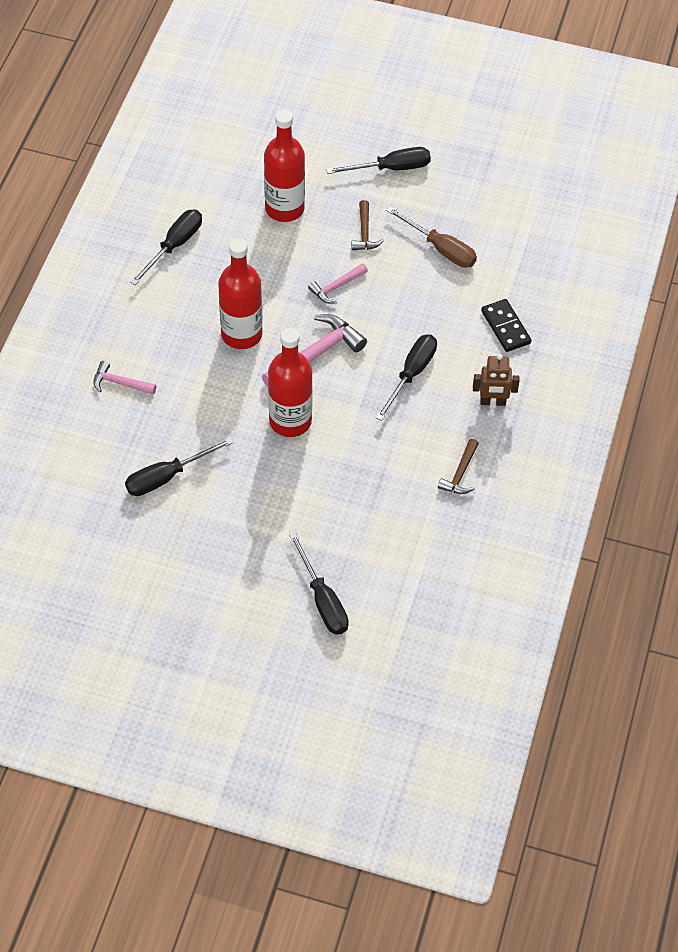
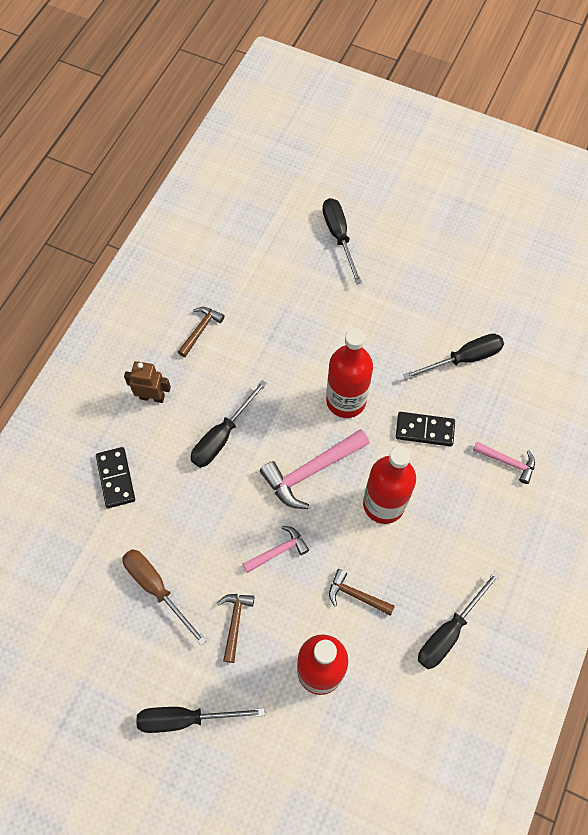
camera: 170 degrees left, 10 degrees up
none -> brown hammer [329,569,395,616]
none -> black domino [396,412,455,446]

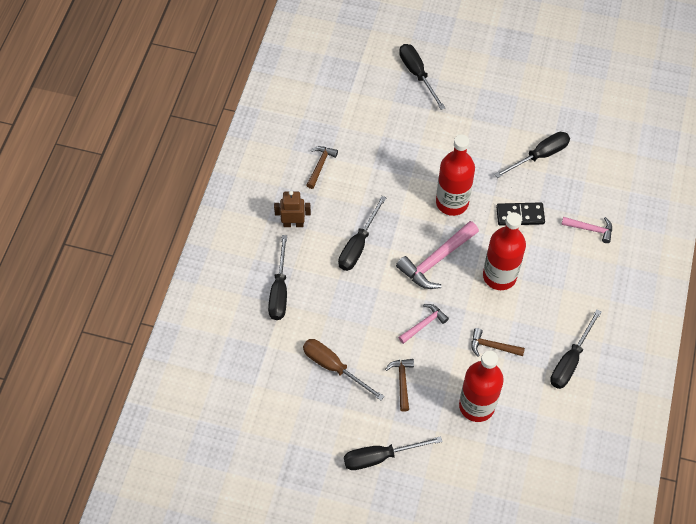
camera: 10 degrees left, 5 degrees down
black domino [96,447,135,508] -> black screwdriver [268,235,287,320]

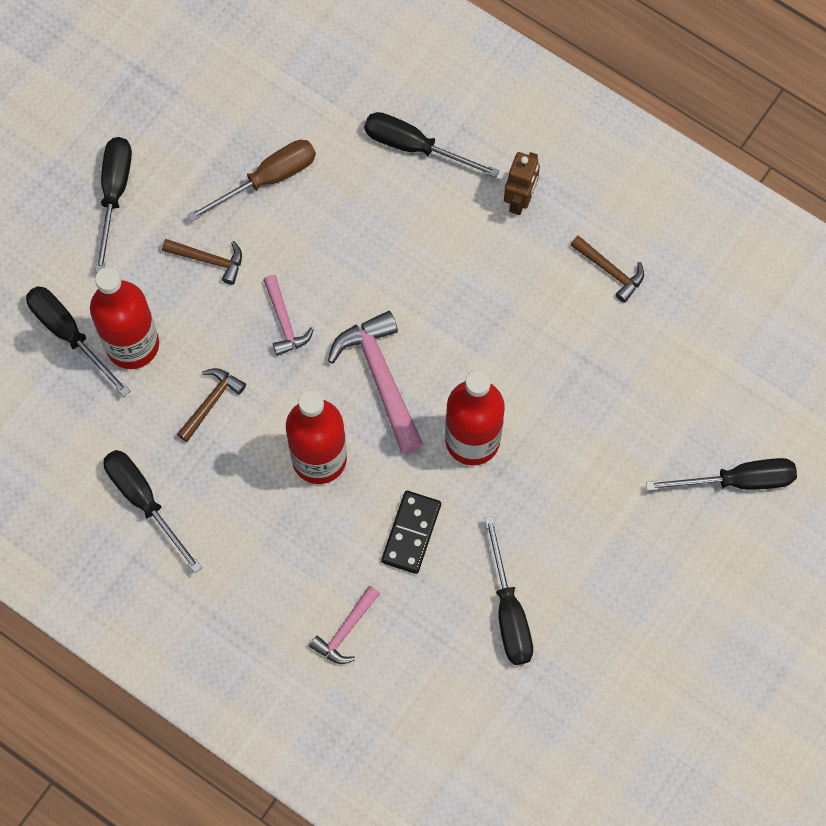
camera: 110 degrees right, 10 degrees up
black screwdriver [338,196,386,271] -> black screwdriver moved to [26,286,130,396]

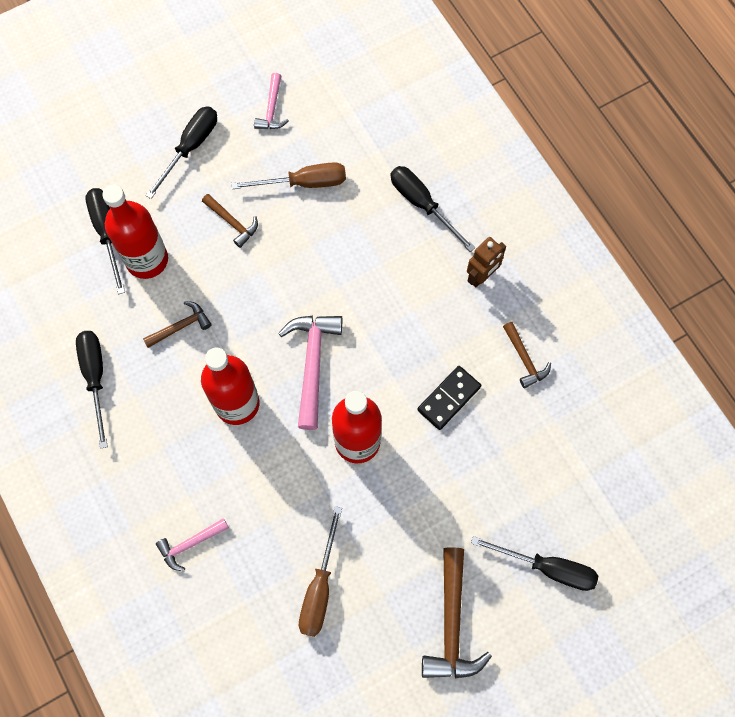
camera: 25 degrees right, 0 degrees up
pink hammer [263,275,314,356] -> pink hammer moved to [254,73,289,129]
black domino [381,491,441,574] -> black domino moved to [417,366,481,430]
black screwdriver [484,516,533,665] -> brown screwdriver [299,506,342,637]
none -> brown hammer [422,547,492,679]

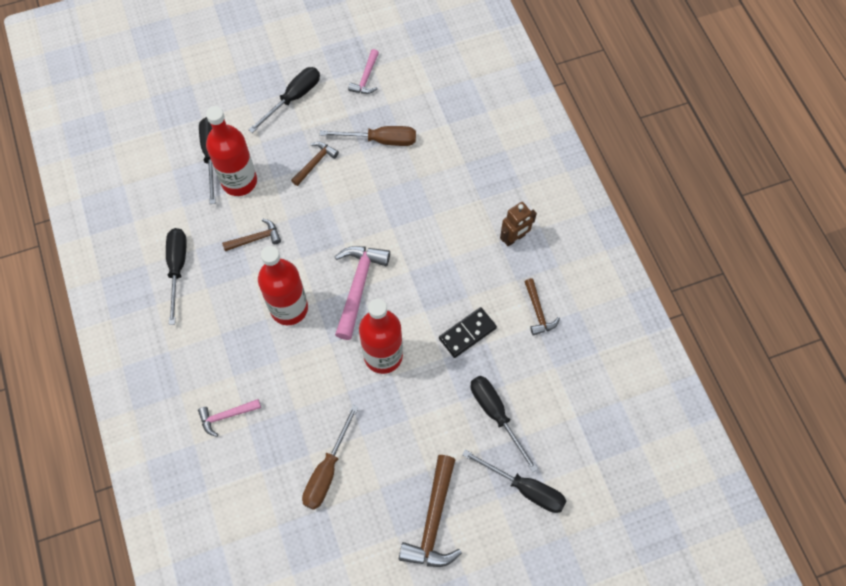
camera: 10 degrees right, 5 degrees down
brown hammer [202,194,258,248] -> brown hammer turned 105 degrees counterclockwise [291,142,339,186]
black screwdriver [391,166,475,252] -> black screwdriver moved to [471,376,538,472]

